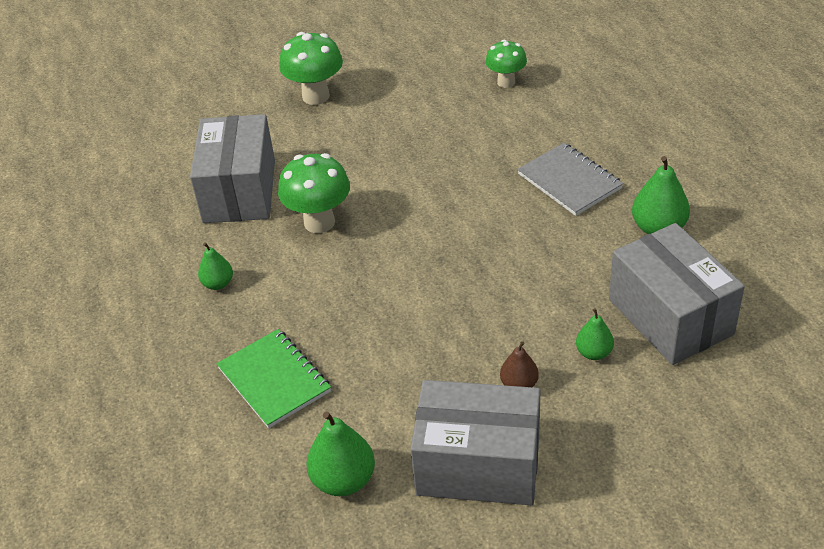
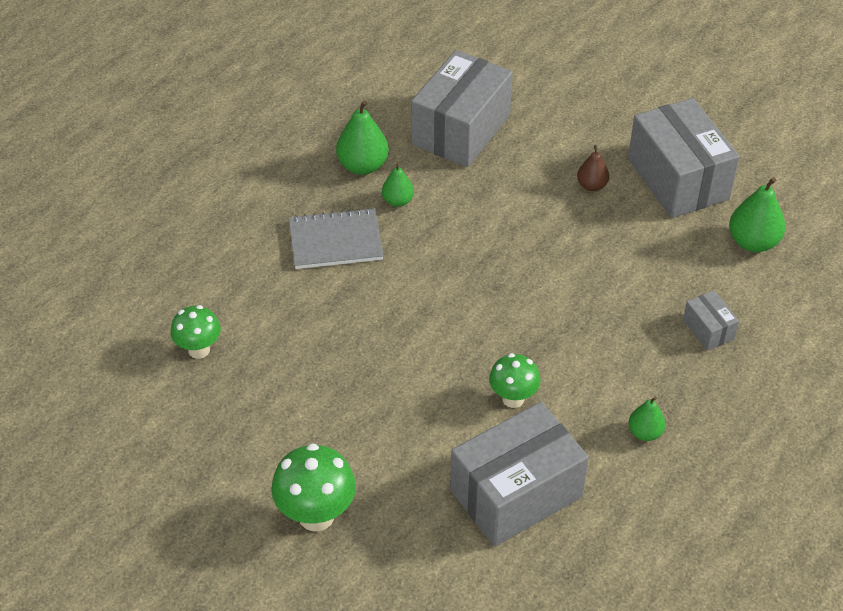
camera: 125 degrees left, 5 degrees up
green notebook [216,329,331,428] -> grey box [683,291,739,351]
green mushroom [278,153,350,233] -> green mushroom [489,353,541,408], size x0.65
grey notebook [517,143,623,216] -> grey notebook turned 60 degrees clockwise [289,208,384,269]
green pear [576,308,614,360] -> green pear moved to [382,164,414,207]

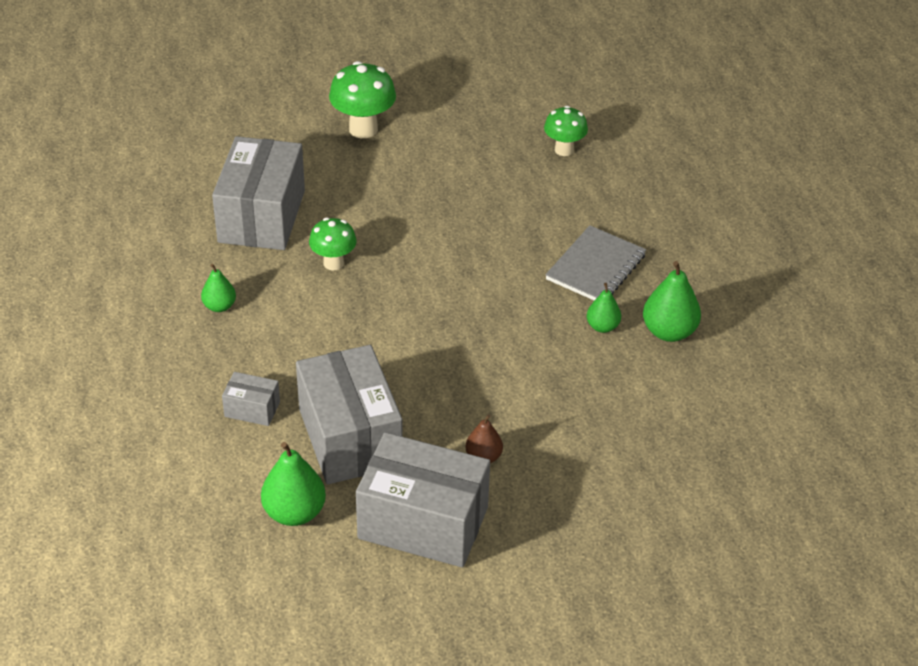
camera: 130 degrees right, 5 degrees down
grey box [411,50,513,167] -> grey box moved to [296,345,403,484]

